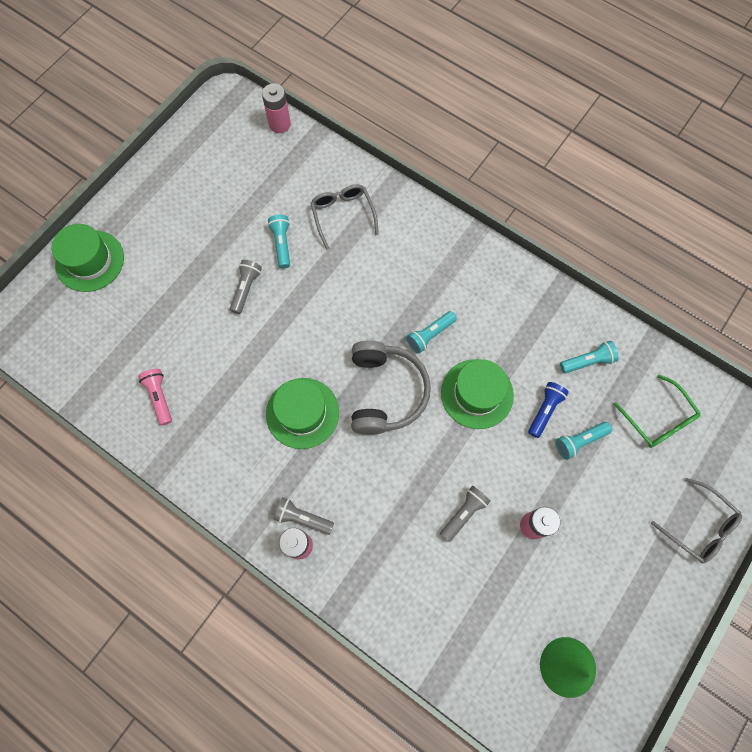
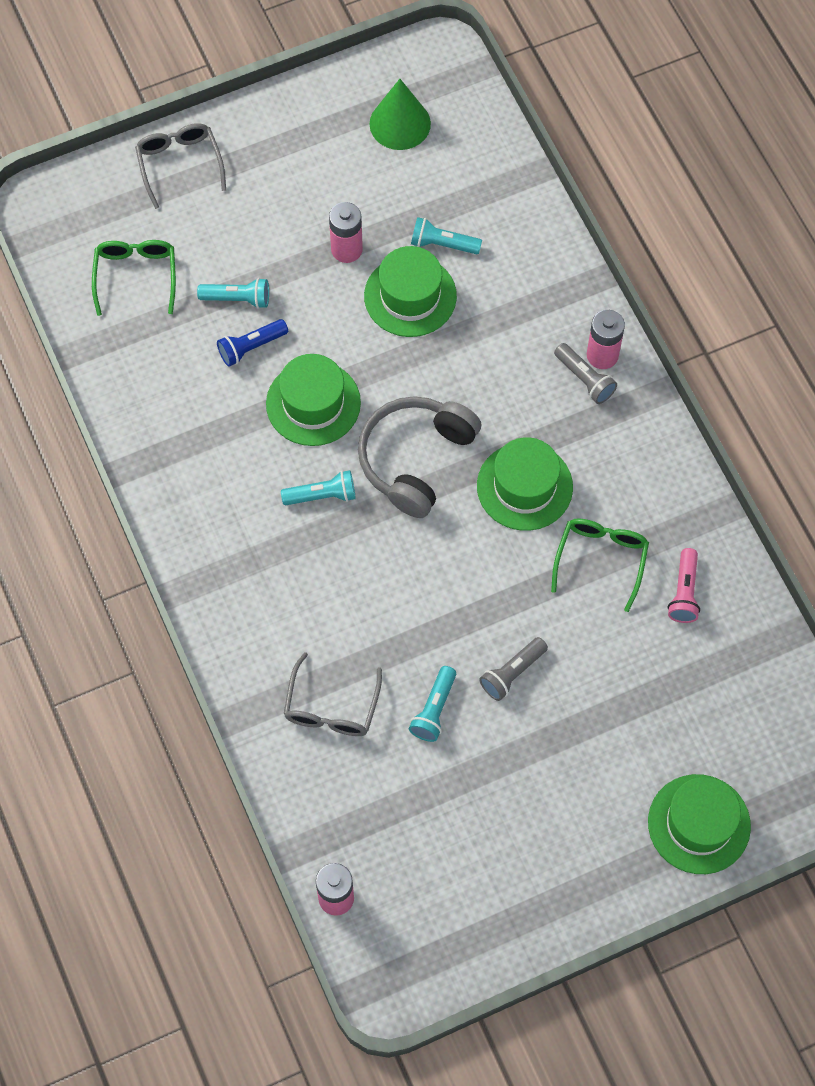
camera: 150 degrees left, 5 degrees down
grey flashlight [440,486,490,542] -> green hat [364,246,457,337]
turquoise flashlight [560,341,619,373] -> turquoise flashlight moved to [411,217,482,254]
none -> green glasses [551,518,649,612]

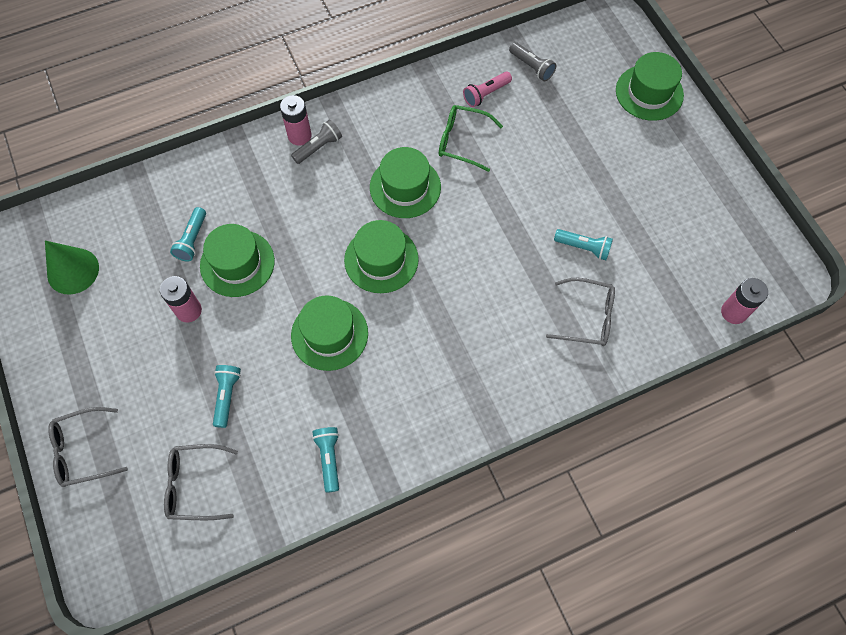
camera: 90 degrees left, 0 degrees up
green glasses [92,240,176,316] -> grey glasses [164,444,238,520]
blue flashlight [217,319,288,367] -> none
turquoise flashlight [281,470,356,505] -> turquoise flashlight moved to [312,427,339,493]
grey headphones [358,396,481,518] -> green hat [344,220,419,293]
grey flashlight [479,637,548,701] -> grey flashlight moved to [509,42,556,82]
pink flashlight [668,548,700,623] -> pink flashlight turned 135 degrees clockwise [463,72,512,107]

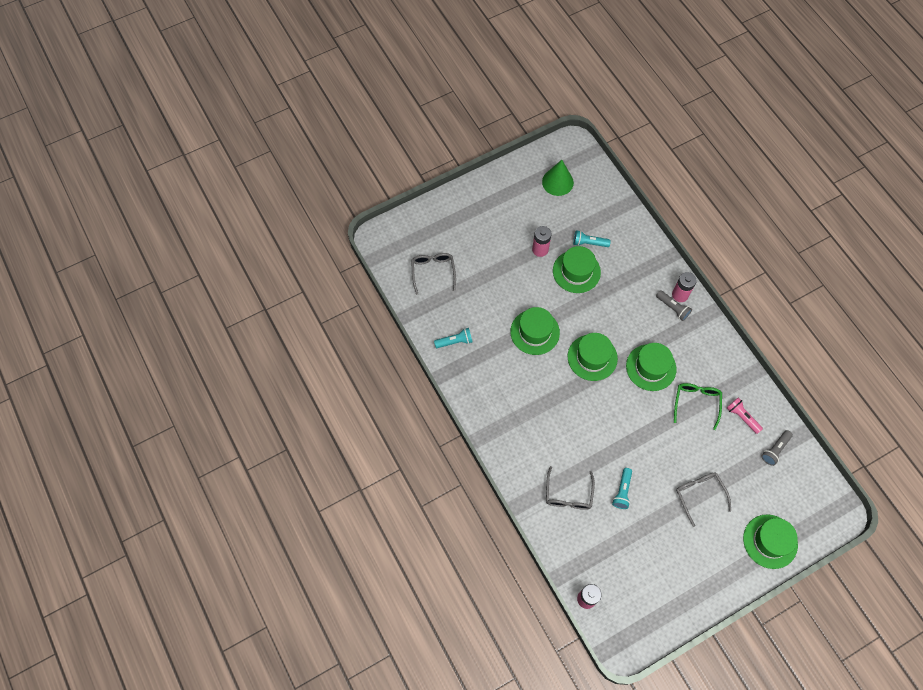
camera: 85 degrees right, 0 degrees up
grey glasses [48,407,128,487] -> grey glasses moved to [676,472,731,527]
turquoise flashlight [213,365,241,428] -> none

